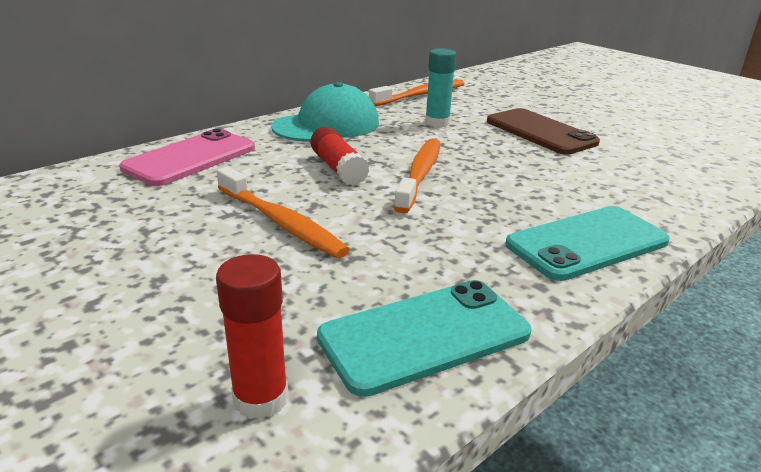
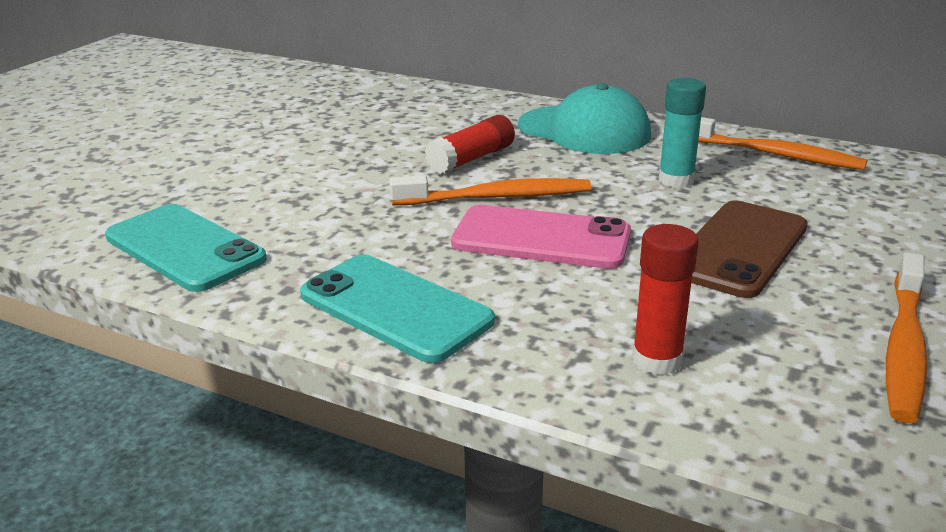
camera: 70 degrees right, 0 degrees up
pink phone [119,129,255,186] -> pink phone moved to [451,205,631,269]
red glue stick [216,254,288,419] -> red glue stick moved to [632,224,699,375]
orange toothbrush [217,167,350,258] -> orange toothbrush moved to [886,252,927,423]

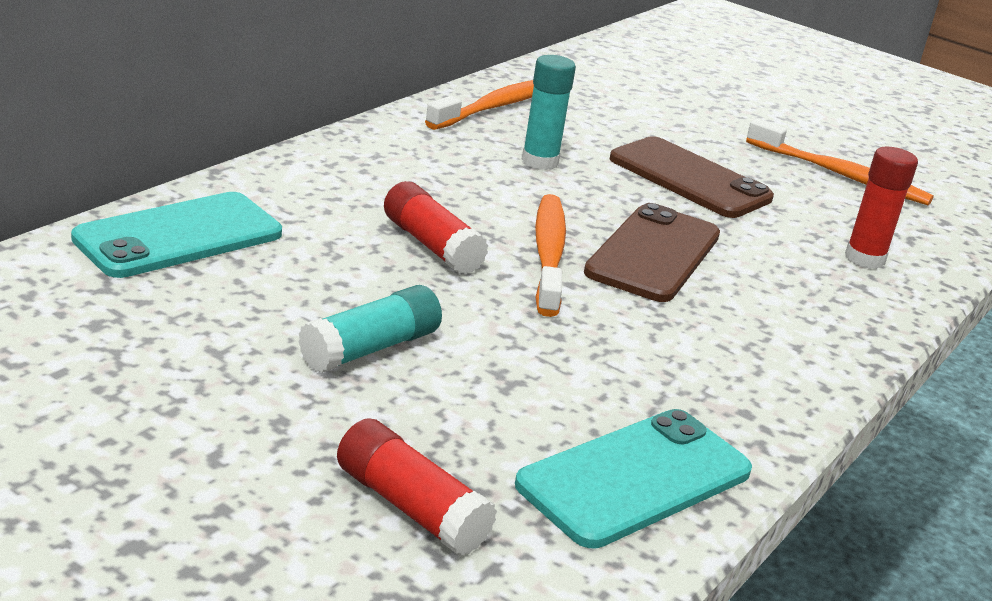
camera: 85 degrees left, 0 degrees up
turquoise phone [300,255,495,363] -> turquoise phone moved to [71,192,282,278]
pink phone [451,205,631,269] -> brown phone [584,203,720,302]
turquoise cap [518,83,651,154] -> none
none -> turquoise glue stick [298,285,442,373]
none -> red glue stick [337,418,497,556]

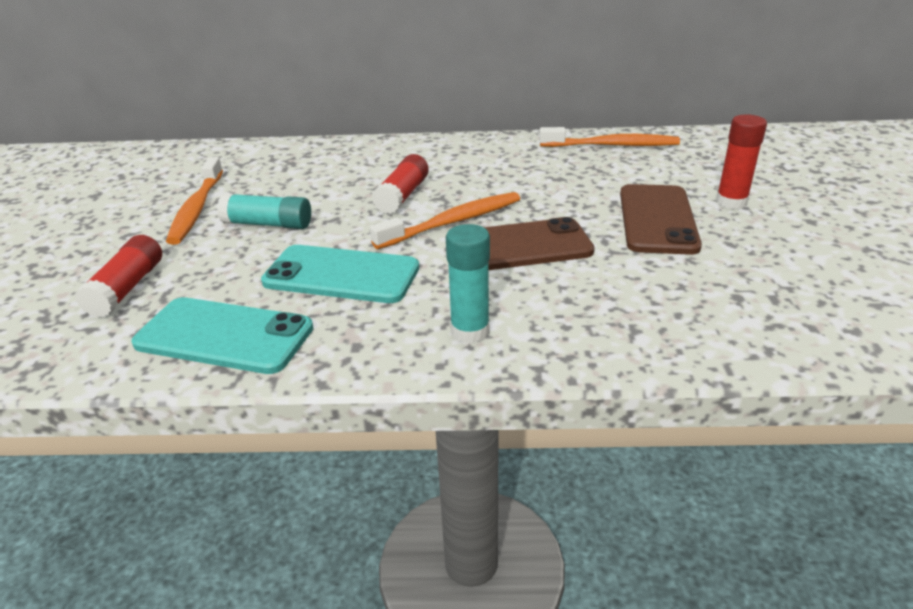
camera: 60 degrees right, 5 degrees up
turquoise phone [71,192,282,278] -> turquoise phone moved to [261,245,419,303]
turquoise glue stick [522,55,576,170] -> turquoise glue stick moved to [446,224,490,343]
orange toothbrush [746,118,934,205] -> orange toothbrush moved to [166,157,223,245]
red glue stick [845,147,918,269] -> red glue stick moved to [716,114,767,209]

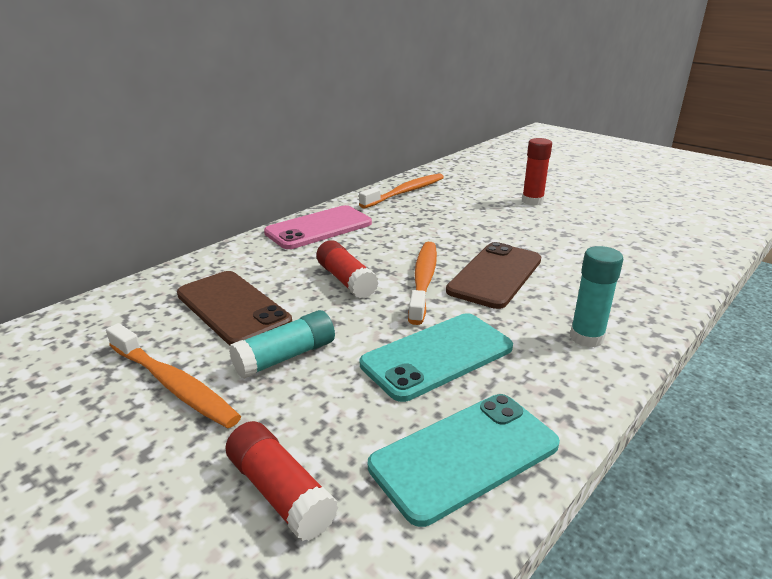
camera: 50 degrees left, 5 degrees down
brown phone [620,184,702,255] -> brown phone moved to [177,271,292,345]
none -> pink phone [264,205,372,249]

